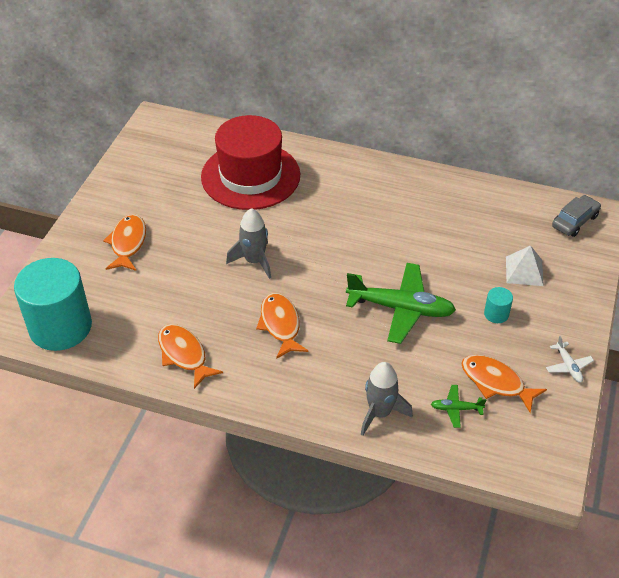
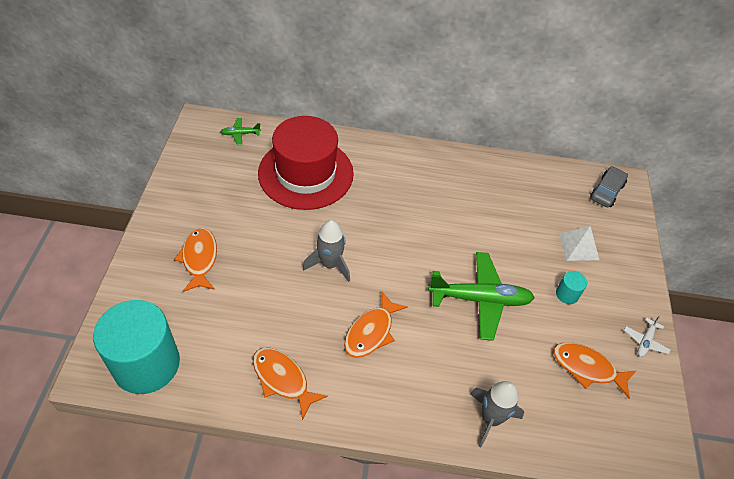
camera: 15 degrees left, 5 degrees up
orange fish [256,293,309,359] -> orange fish turned 120 degrees counterclockwise [344,292,408,358]
green plane [431,385,486,428] -> green plane moved to [220,118,261,145]
white plane [546,336,594,383] -> white plane turned 60 degrees clockwise [624,316,671,357]

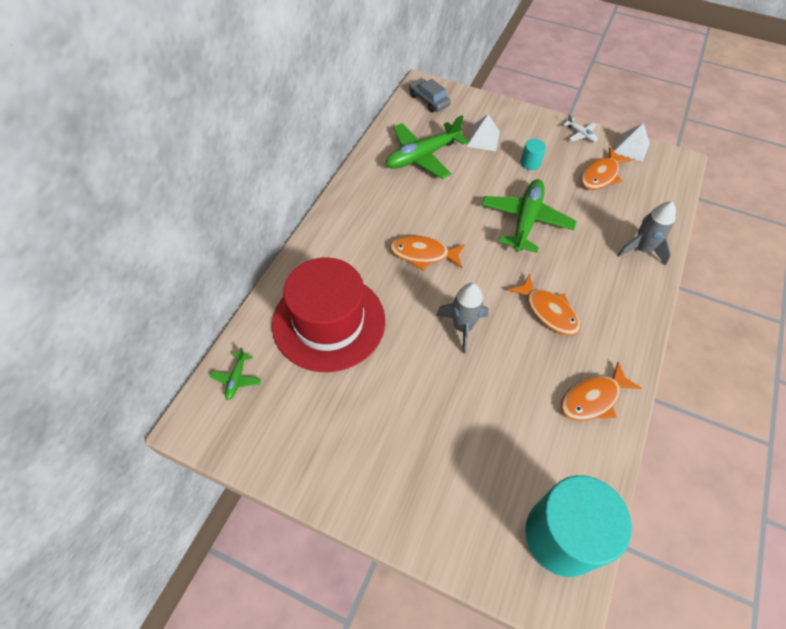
camera: 70 degrees left, 5 degrees up
orange fish [174,227,217,292] -> orange fish moved to [390,235,465,271]
none -> green plane [386,115,468,179]
none -> white pyramid [613,123,650,162]

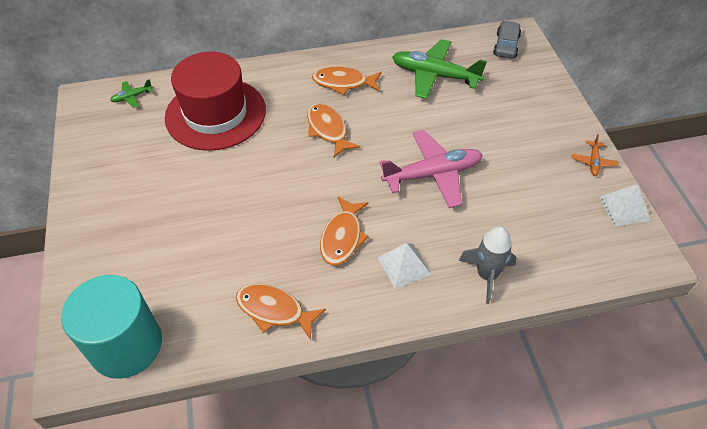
camera: 55 degrees right, 5 degrees down
grey rocket [436,283,489,354] -> none
white pyramid [466,114,500,151] -> white pyramid moved to [378,243,432,289]
green plane [482,179,577,253] -> pink plane [379,130,483,208]
turquoise cylinder [521,139,546,170] -> none
white plane [563,114,598,142] -> orange plane [572,134,618,176]
orange fish [581,147,632,190] -> orange fish moved to [312,67,382,95]

